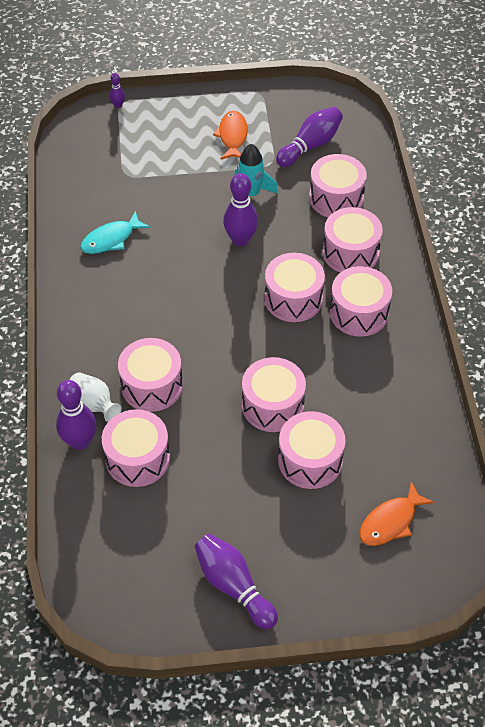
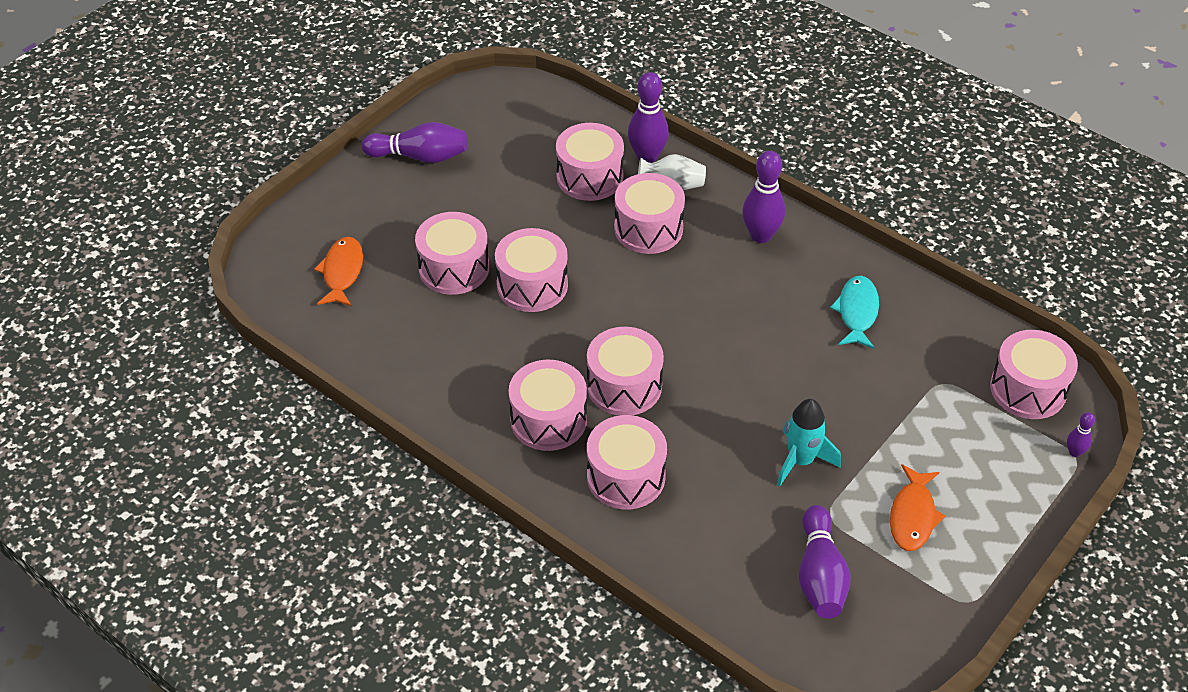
camera: 135 degrees right, 5 degrees down
orange fish [213,111,248,159] -> orange fish turned 60 degrees clockwise [890,464,945,551]
purple bowling pin [223,173,258,246] -> purple bowling pin moved to [742,151,785,243]
pink drum [309,154,367,217] -> pink drum moved to [990,330,1078,419]

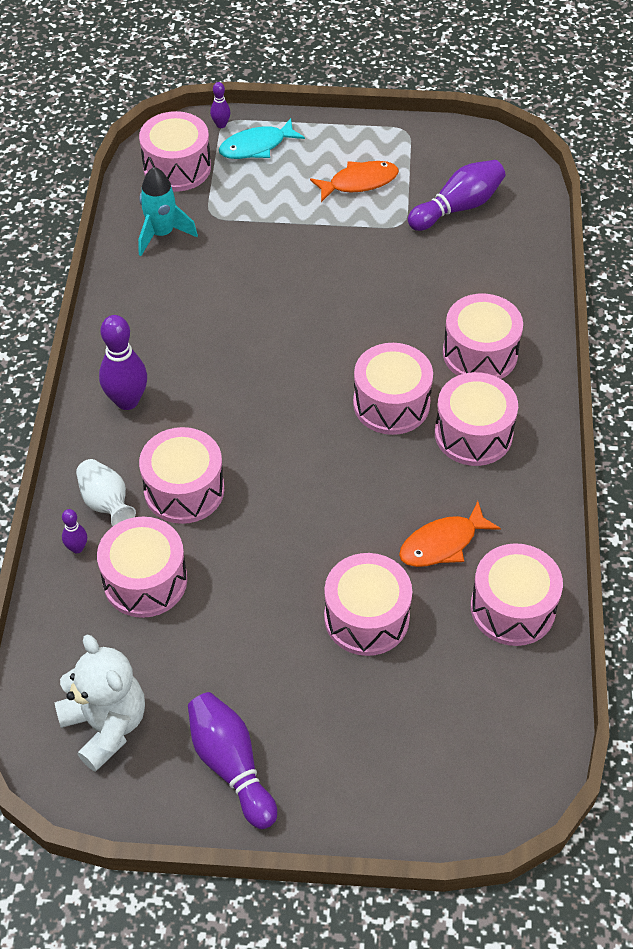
camera: 125 degrees left, 5 degrees up
orange fish [314,237,363,307] -> orange fish moved to [399,501,501,567]
pink drum [495,228,568,312] -> pink drum moved to [471,543,563,646]
purple bowling pin [628,72,669,163] -> purple bowling pin [62,509,87,553], size x0.49
turquoise rocket [777,399,841,487] -> turquoise rocket moved to [138,167,198,256]
turquoise fish [830,276,879,349] -> turquoise fish moved to [219,118,305,159]
none -> white teddy bear [54,634,145,772]

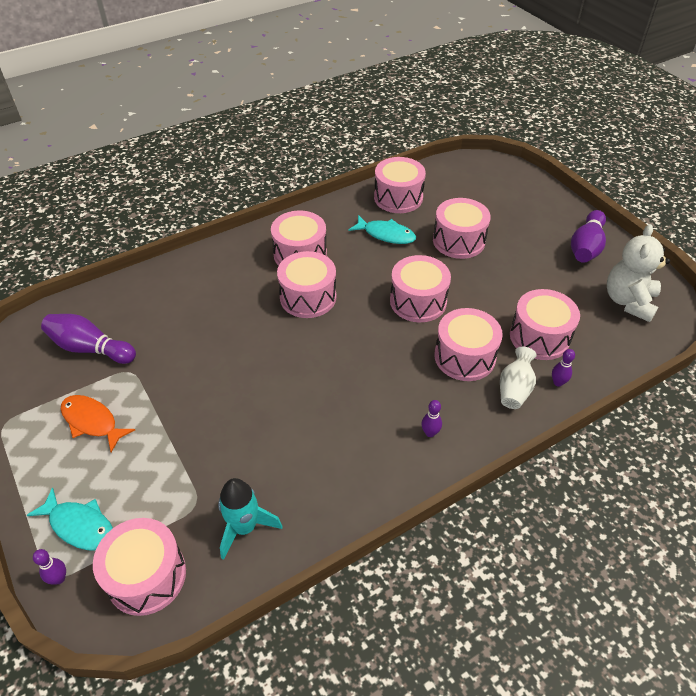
camera: 125 degrees left, 5 degrees down
purple bowling pin [99,315,147,410] -> purple bowling pin [421,400,442,437], size x0.49
orange fish [399,501,501,567] -> turquoise fish [349,215,416,244]
pink drum [443,294,523,379] -> pink drum moved to [390,255,451,322]

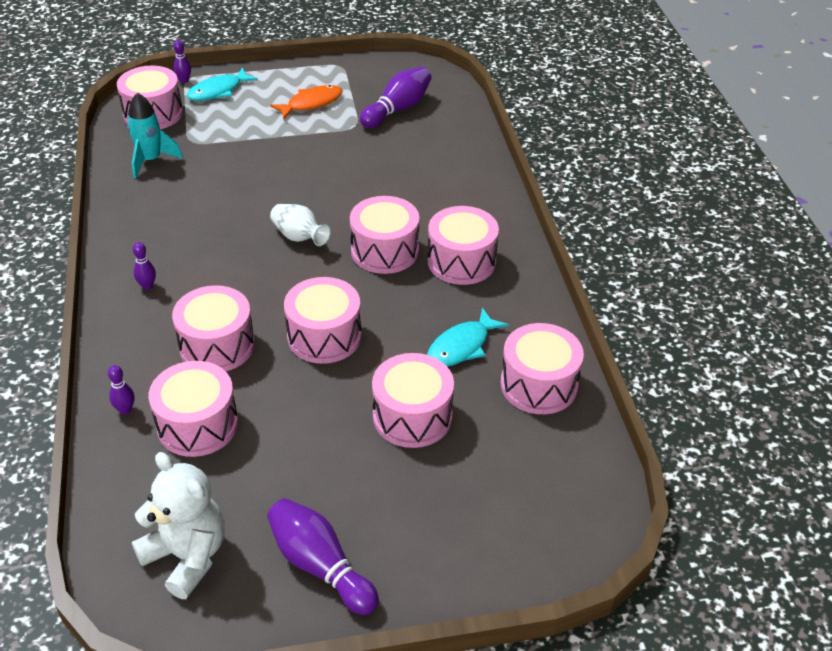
camera: 110 degrees right, 5 degrees down
white vase [500,347,537,409] -> white vase moved to [270,204,330,246]

